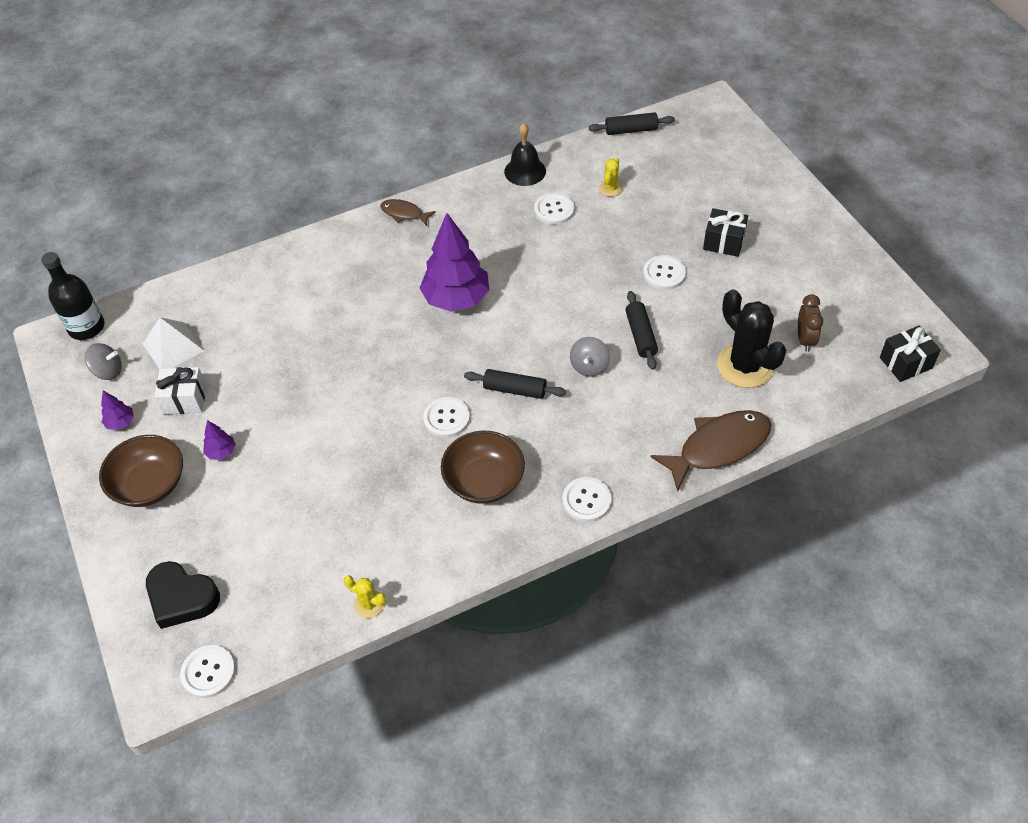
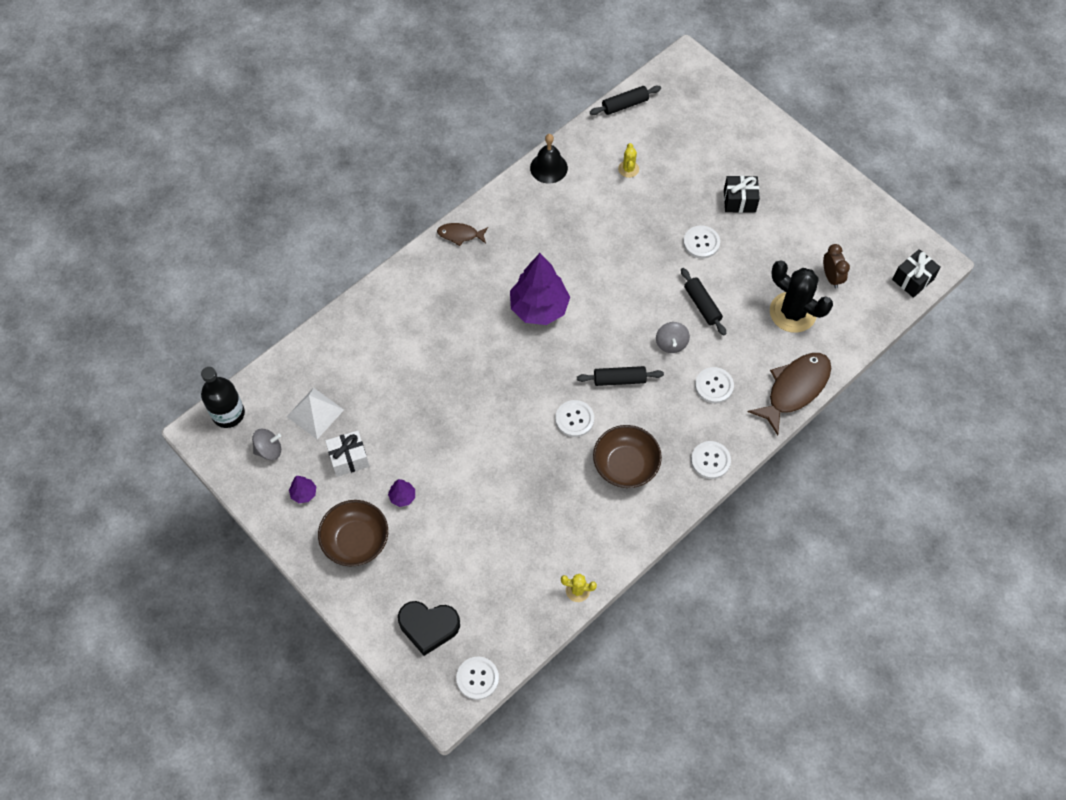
camera: 20 degrees left, 10 degrees up
white button [534,193,575,225] -> white button moved to [695,367,734,403]

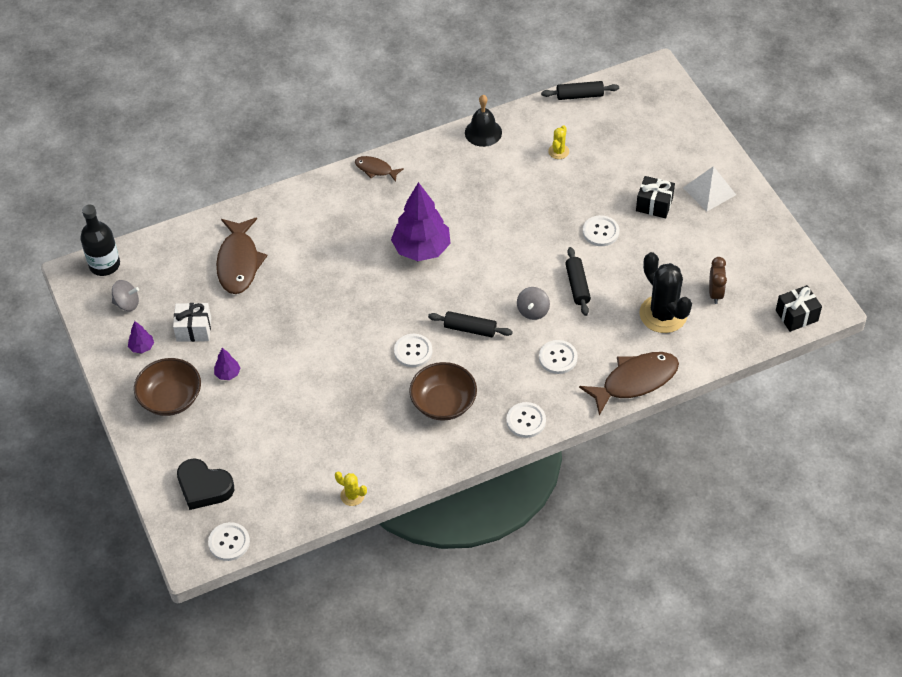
camera: 20 degrees right, 10 degrees down
white pyramid [287,388,344,439] -> white pyramid moved to [683,166,736,212]
none -> brown fish [216,217,267,294]

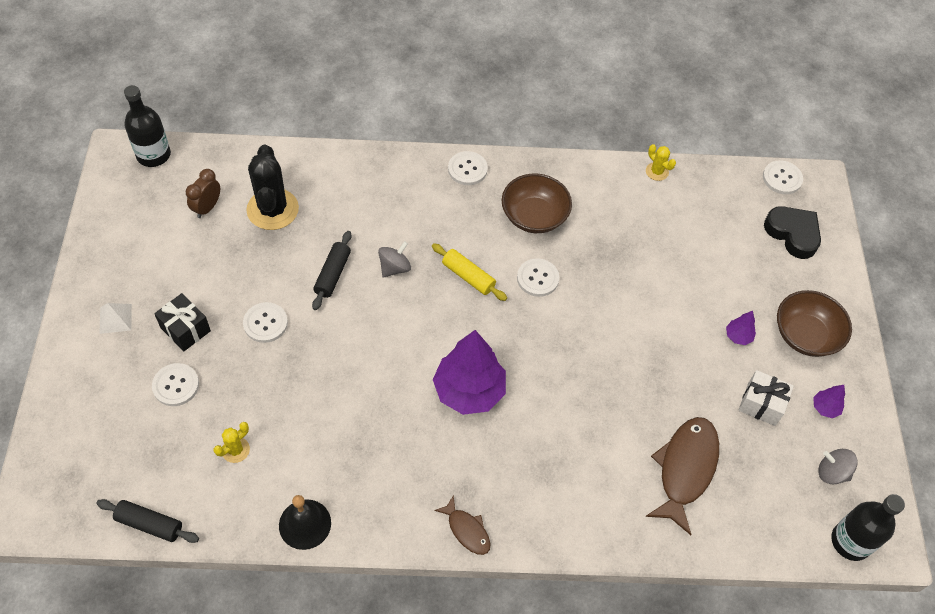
camera: 160 degrees left, 5 degrees up
black rolling pin [428,311,513,337] -> yellow rolling pin [432,243,507,301]
white button [539,340,578,374] -> white button moved to [152,363,199,406]
brown fish [579,352,679,415] -> none
white pyramid [683,166,736,212] -> white pyramid [99,303,132,334], size x0.66
black gift [776,285,822,332] -> black bottle [124,85,171,167]

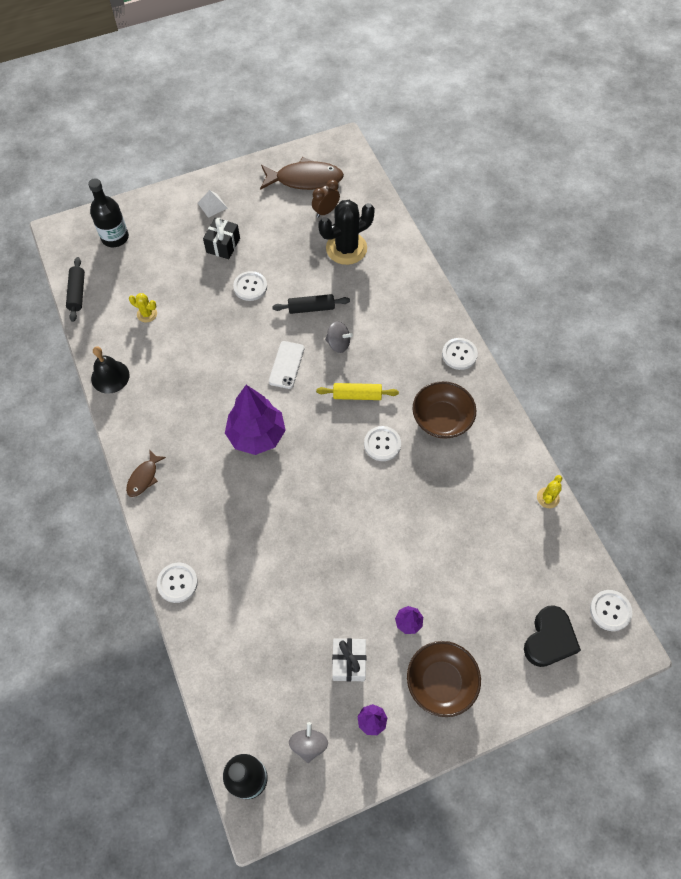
camera: 70 degrees right, 5 degrees up
black bottle [124,85,171,167] -> black bottle moved to [88,178,129,247]
white button [152,363,199,406] -> white button moved to [157,562,198,603]
brown clock [186,169,220,218] -> brown clock turned 45 degrees counterclockwise [312,180,340,218]
yellow rolling pin [432,243,507,301] -> yellow rolling pin turned 75 degrees clockwise [316,383,399,400]
brown fish [645,417,719,535] -> brown fish moved to [260,157,344,190]
none -> white phone [269,341,304,389]

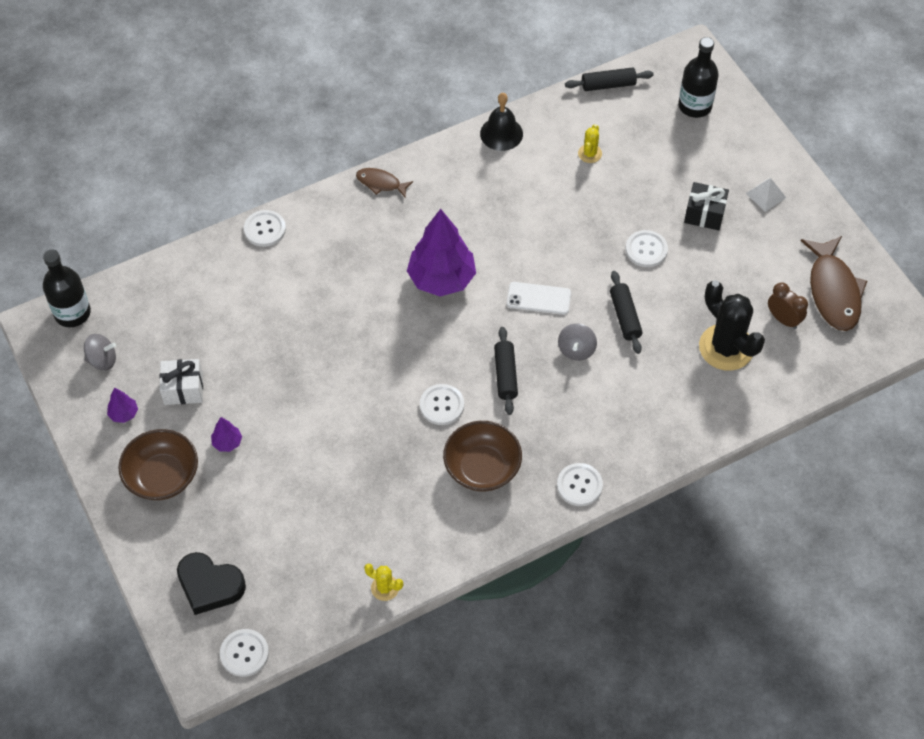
camera: 85 degrees right, 5 degrees down
yellow rolling pin [316,383,399,400] -> black rolling pin [494,327,518,415]

